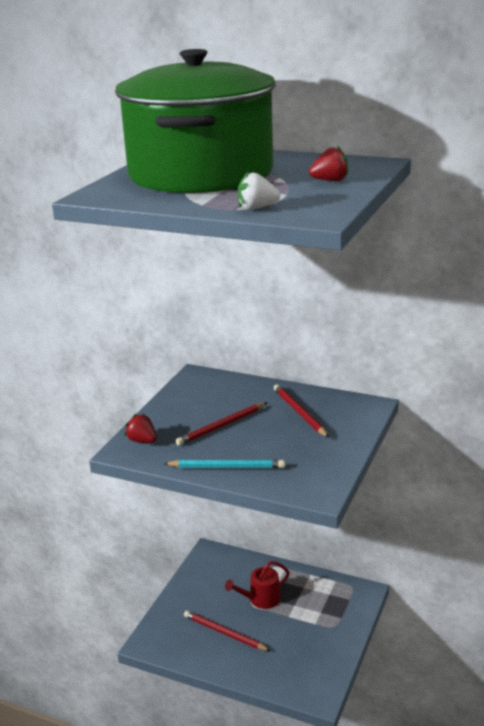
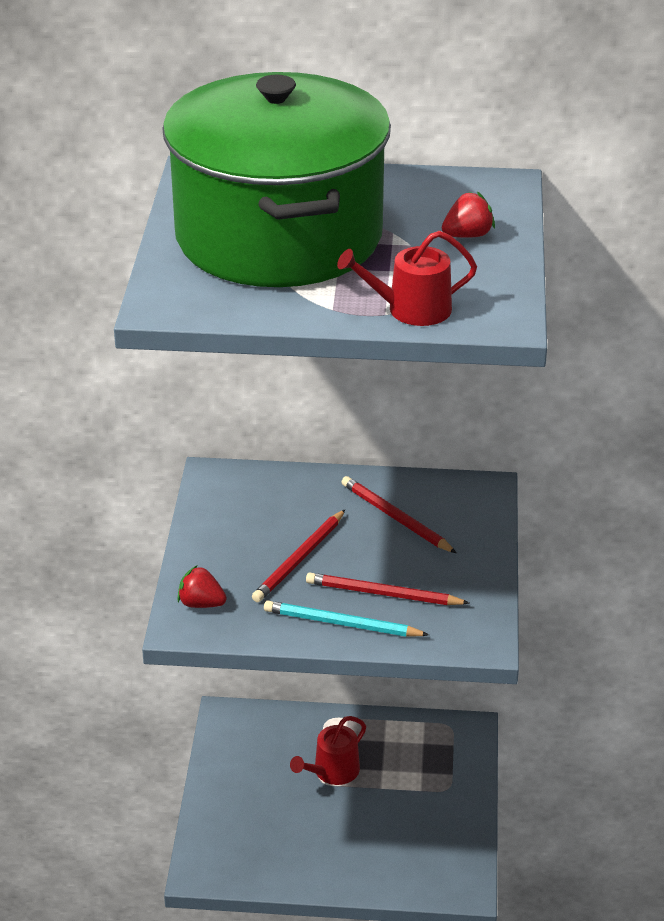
camera: 20 degrees left, 10 degrees up
turquoise pencil [163,460,285,468] -> turquoise pencil turned 150 degrees counterclockwise [264,600,429,637]
red pencil [184,610,271,651] -> red pencil moved to [306,572,470,605]
white strawberry [238,171,280,210] -> red watering can [337,231,477,326]

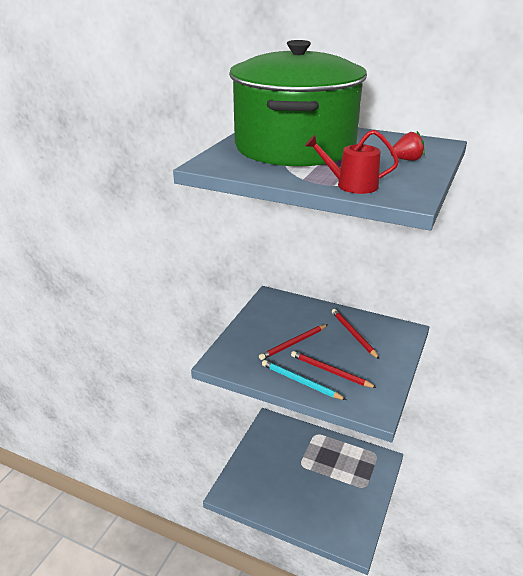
camera: 20 degrees right, 5 degrees down
red strawberry [177,565,227,608] -> none
red watering can [290,716,366,785] -> none

